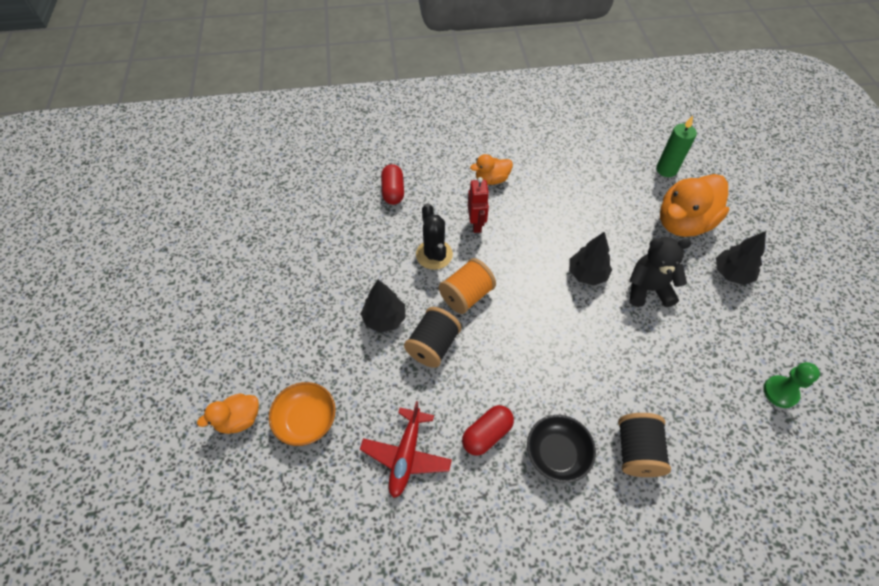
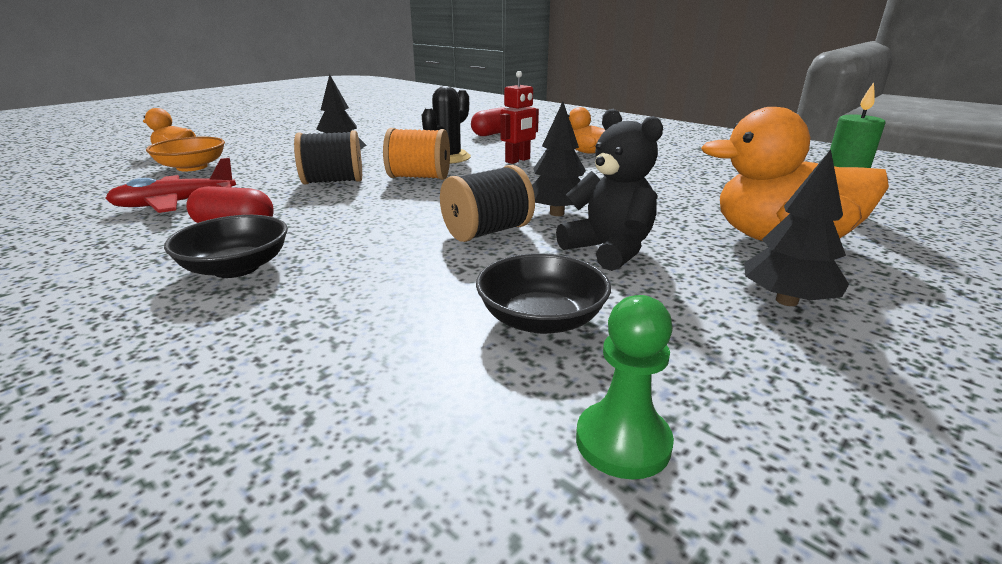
camera: 50 degrees right, 30 degrees down
black spool [618,413,671,477] -> black spool moved to [440,165,535,242]
none -> black bowl [476,253,611,334]

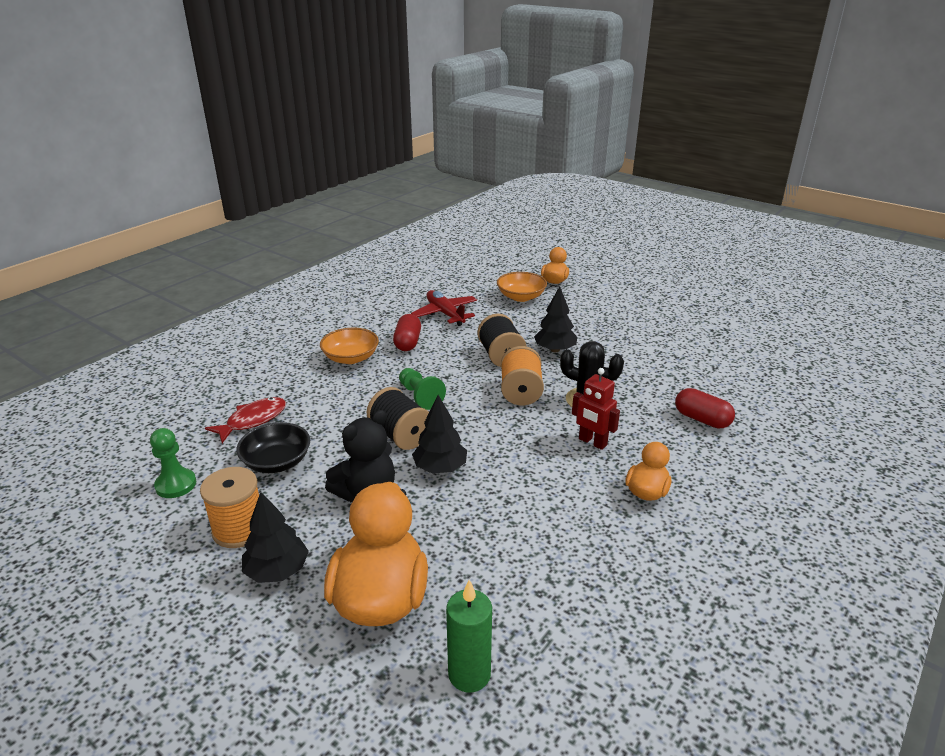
camera: 85 degrees right, 5 degrees up
black bowl [164,215,288,278] -> orange bowl [320,328,379,364]
none -> orange spool [200,467,259,548]
none -> red fish [205,397,286,443]
none -> green pawn [399,368,446,410]

